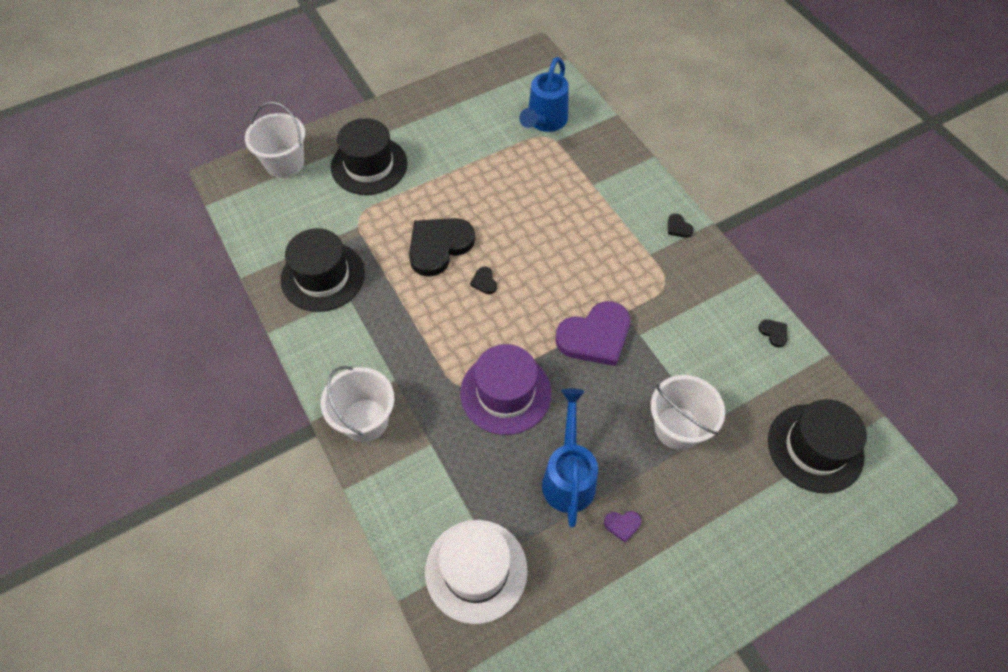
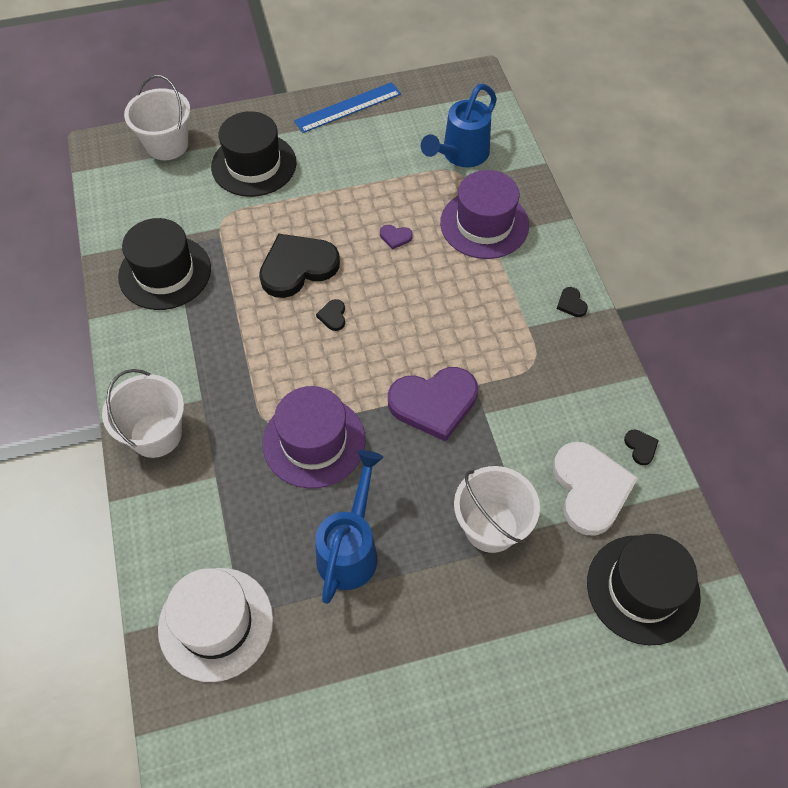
camera: 15 degrees right, 0 degrees up
purple heart [604,511,641,542] -> purple heart moved to [380,225,413,250]
none -> blue ruler [294,82,401,133]
none -> purple hat [440,170,529,259]
none -> white heart [553,442,638,536]

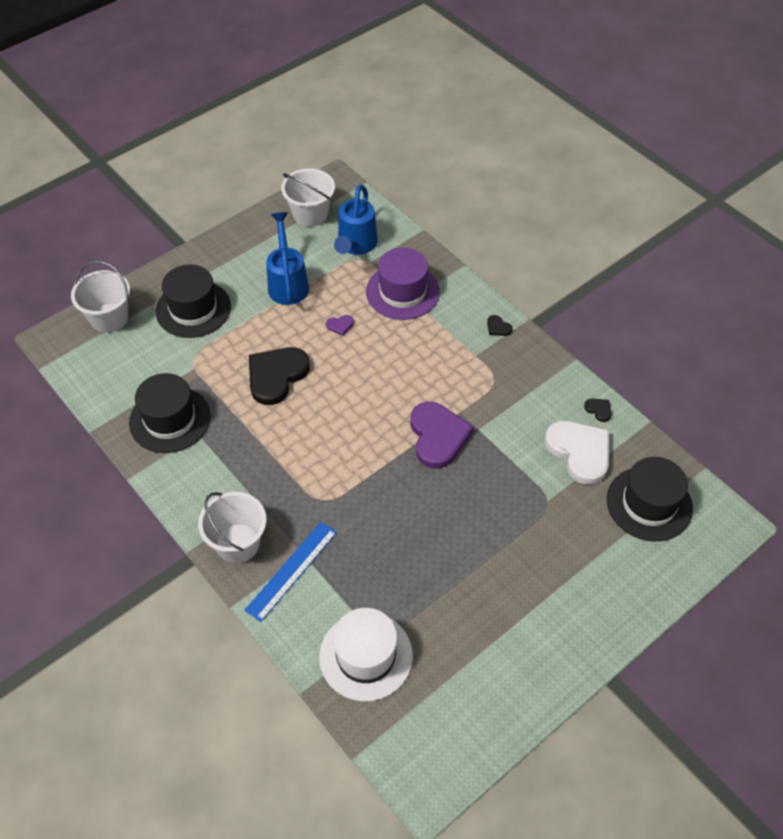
camera: 25 degrees left, 5 degrees down
purple hat [263,386,365,489] -> none
blue ruler [294,82,401,133] -> blue ruler moved to [244,522,337,622]
blue watering can [315,450,383,604] -> blue watering can moved to [266,212,309,305]
black heart [316,299,345,331] -> none
purple heart [388,367,478,442] -> purple heart turned 60 degrees counterclockwise [410,402,474,469]
white bucket [454,466,540,553] -> white bucket moved to [281,168,335,227]

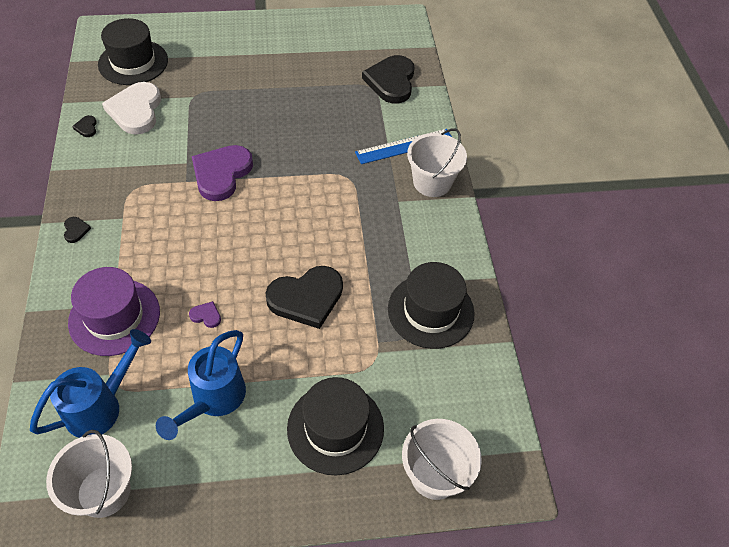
camera: 150 degrees left, 0 degrees up
white hat [319,608,413,702] -> black heart [362,55,415,104]

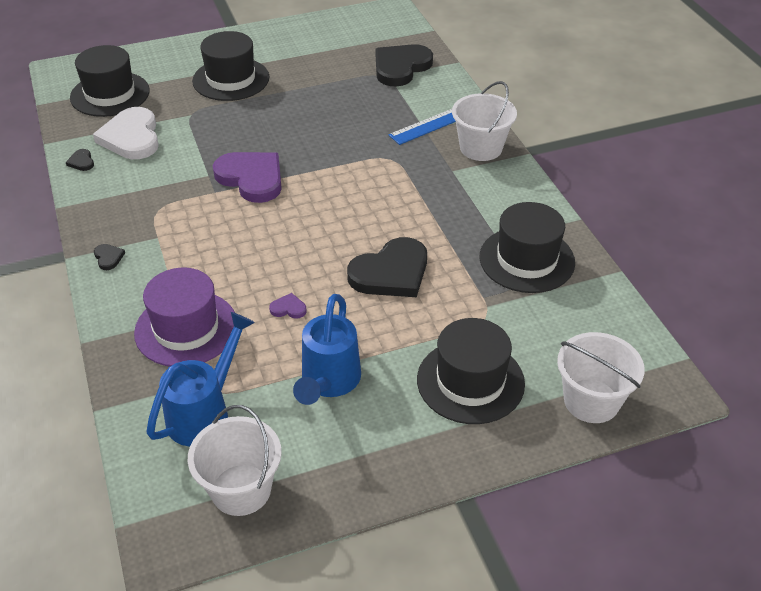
camera: 10 degrees left, 10 degrees down
purple heart [192,145,253,201] -> purple heart turned 120 degrees clockwise [213,152,282,203]
black heart [362,55,415,104] -> black heart turned 45 degrees clockwise [376,44,433,87]
none -> black hat [192,31,270,101]

